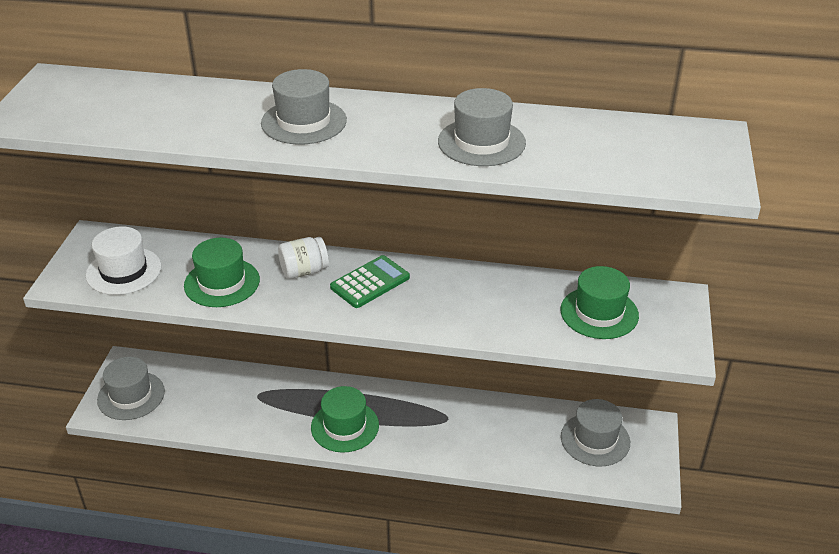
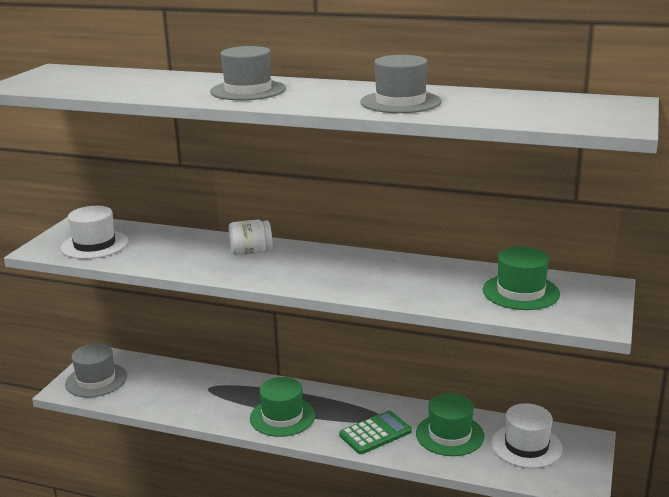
camera: 10 degrees right, 15 degrees down
green hat [184,238,260,307] -> green hat moved to [416,393,485,456]
green calculator [330,255,410,308] -> green calculator moved to [339,411,412,454]
grey hat [561,399,630,466] -> white hat [491,403,563,468]

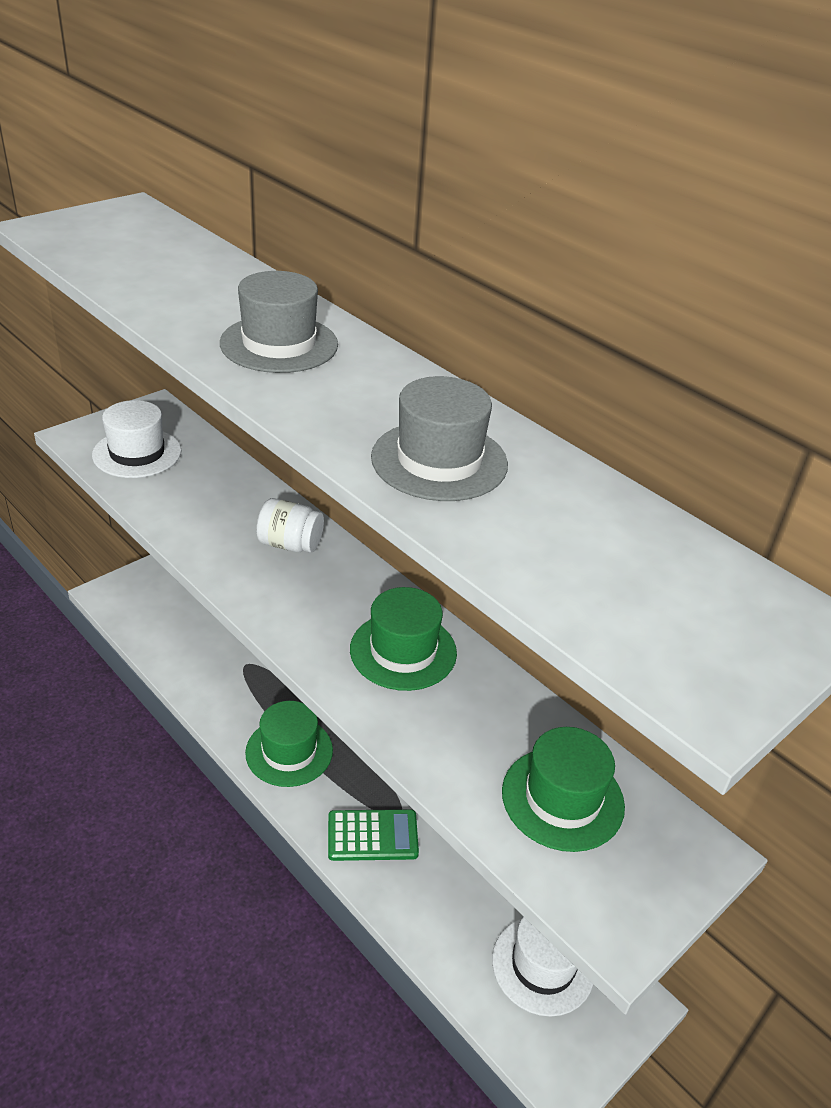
camera: 25 degrees right, 15 degrees up
grey hat [65,343,127,397] -> none
green hat [416,393,485,456] -> green hat moved to [350,587,457,691]

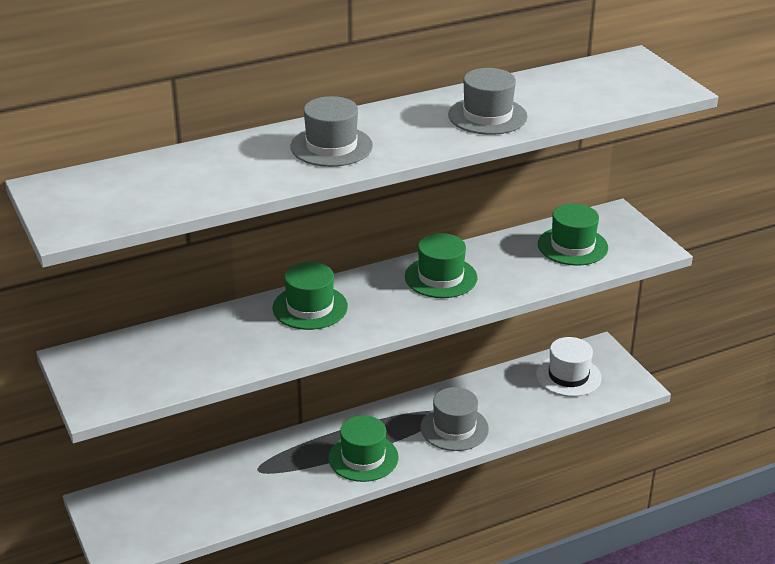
camera: 70 degrees left, 5 degrees down
white hat [92,400,182,478] -> none
white jar [256,498,324,553] -> green hat [273,262,348,330]
green calculator [328,809,419,861] -> grey hat [420,387,489,451]

